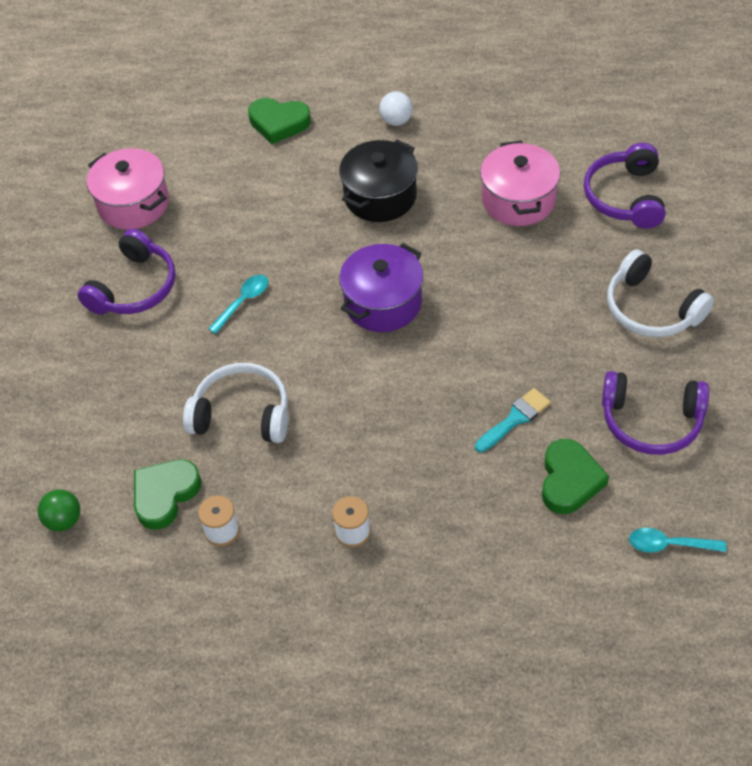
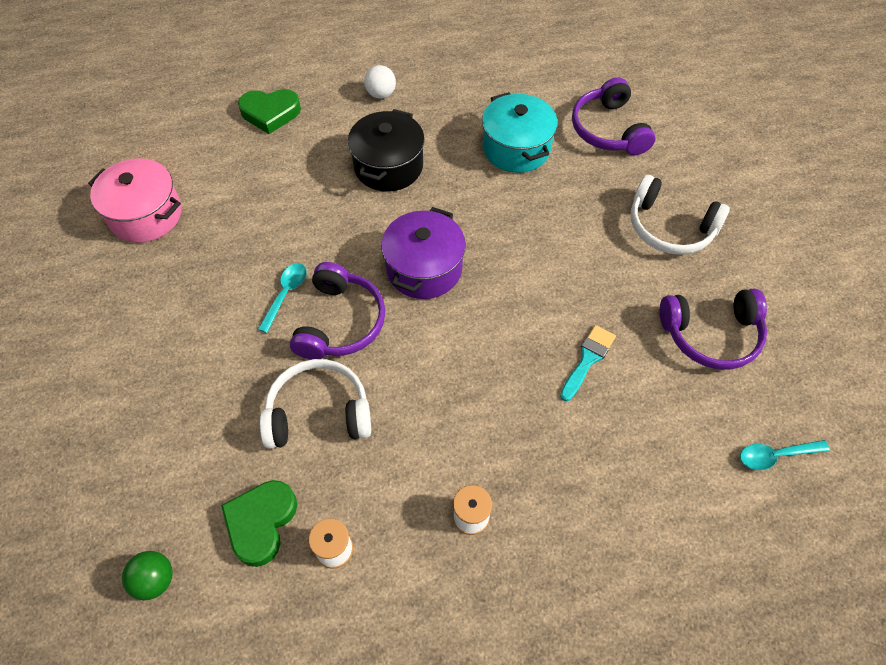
camera: 20 degrees left, 5 degrees up
purple headphones [78,229,176,315] -> purple headphones moved to [290,262,385,360]
pink pot [480,141,560,226] -> turquoise pot [482,92,558,173]
green heart [542,439,609,514] -> none

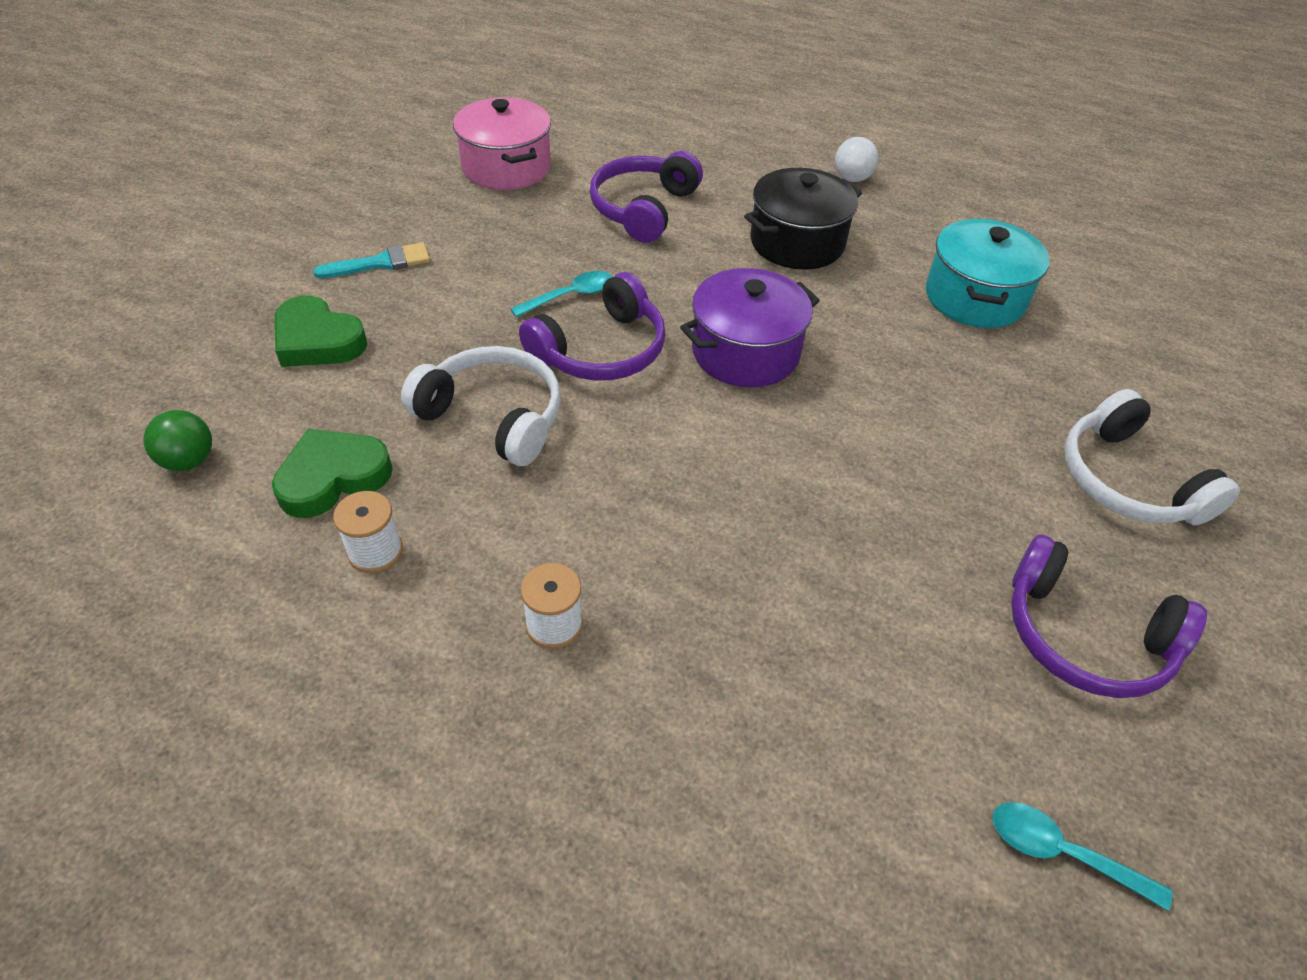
camera: 35 degrees right, 10 degrees down
green heart [238,89,301,134] -> green heart moved to [275,295,368,367]
turquoise brush [560,325,616,401] -> turquoise brush moved to [313,242,430,278]
purple headphones [572,77,655,155] -> purple headphones moved to [590,151,703,243]

